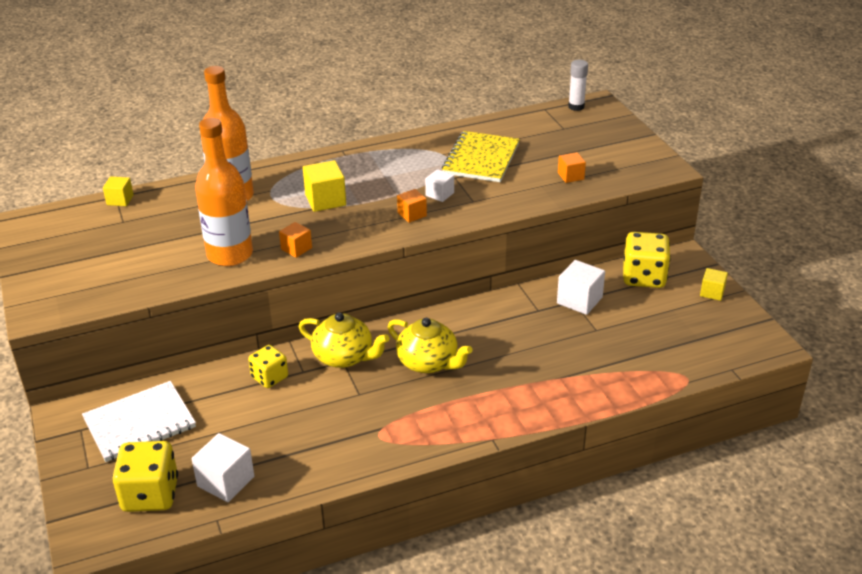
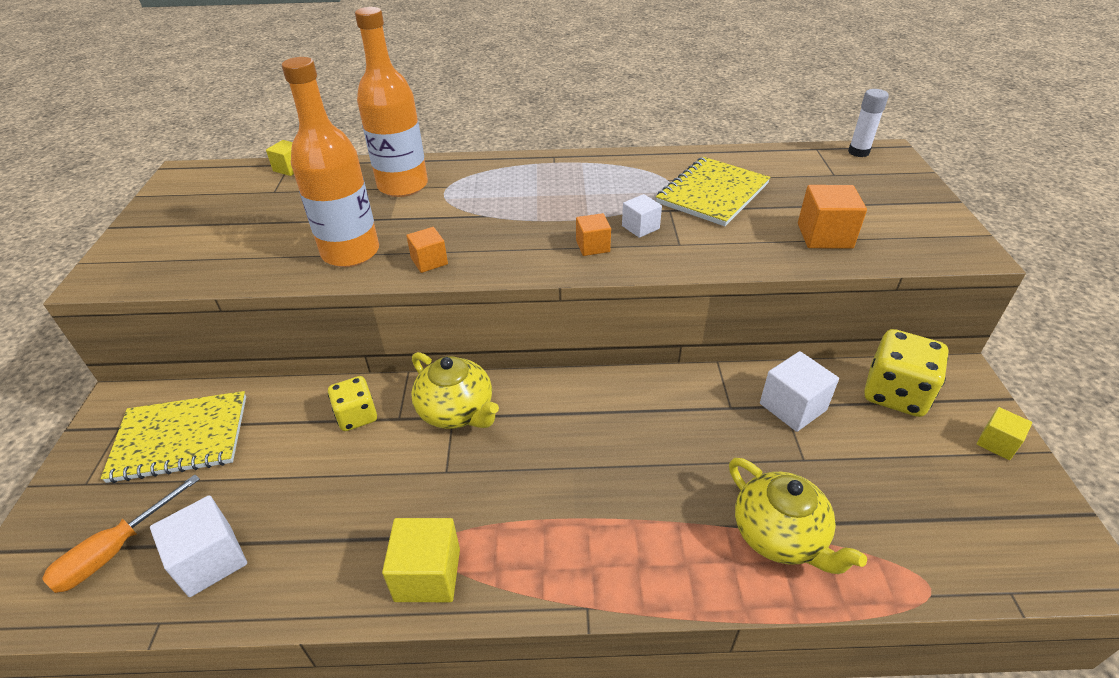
camera: 20 degrees right, 5 degrees up
white notebook [82,381,196,462] -> yellow notebook [101,391,246,483]
yellow dice [112,441,178,512] -> orange screwdriver [42,474,200,593]
yellow cube [303,160,346,212] -> yellow cube moved to [382,518,460,602]
yellow teapot [388,318,473,373] -> yellow teapot moved to [729,458,867,574]
orange cube [558,152,586,183] -> orange cube [798,185,867,249], size x1.61

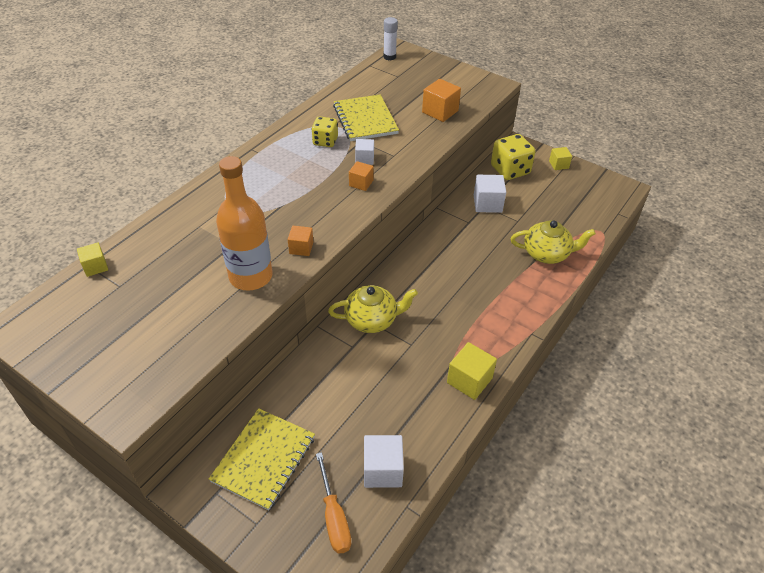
camera: 55 degrees left, 5 degrees up
yellow dice [328,376,377,431] -> yellow dice moved to [312,116,338,147]
orange bottle [355,7,428,197] -> none

